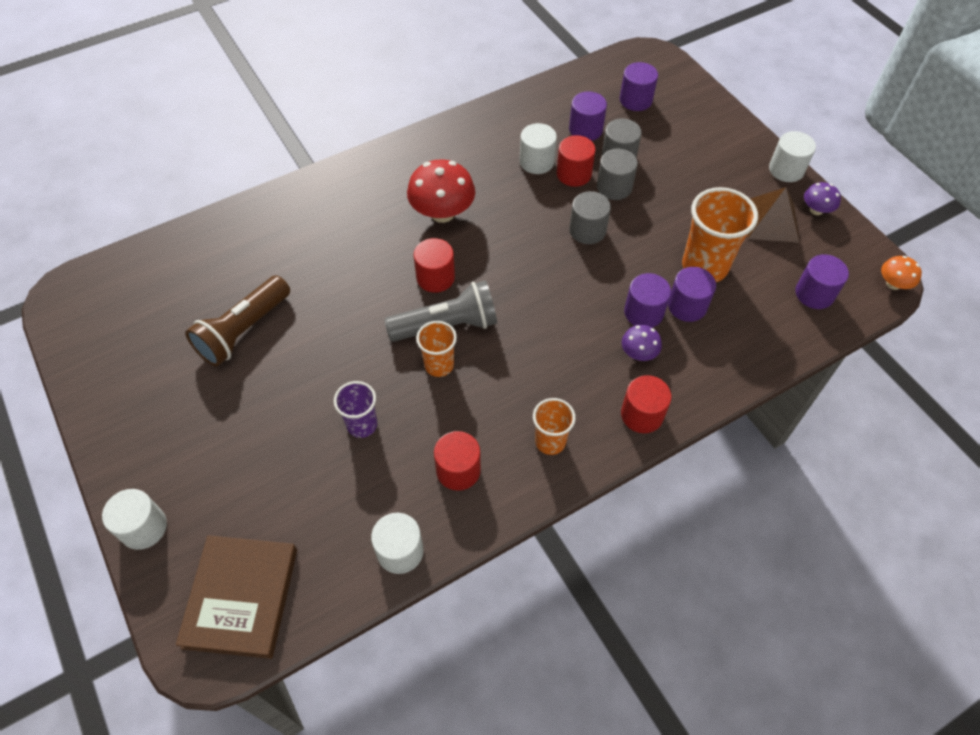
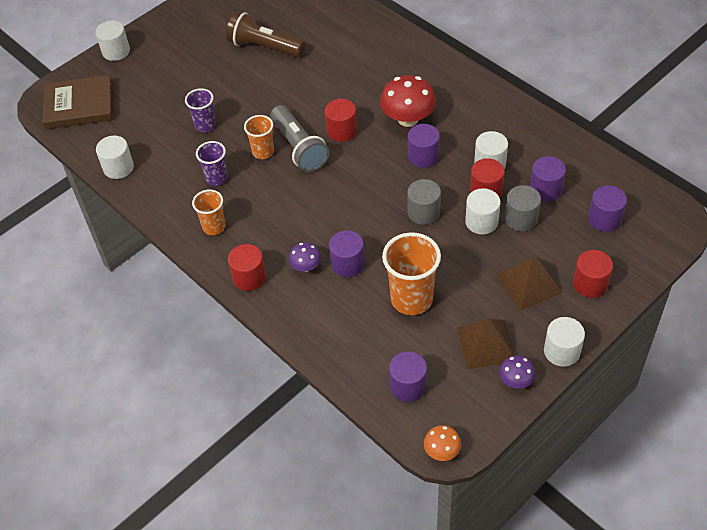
camera: 80 degrees right, 5 degrees down
red cylinder [434,431,481,491] -> red cylinder moved to [573,250,613,298]
grey cylinder [597,148,638,200] -> white cylinder [465,188,501,234]
purple cylinder [668,267,716,322] -> purple cylinder moved to [408,124,440,168]
none -> purple cup [196,141,228,186]
none -> brown pyramid [497,257,562,310]

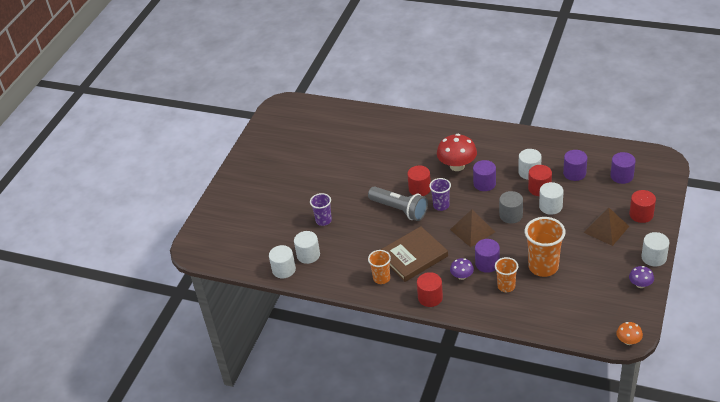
camera: 25 degrees left, 10 degrees down
brown book [42,75,113,129] -> brown book moved to [381,226,448,282]
white cylinder [95,21,130,61] -> white cylinder moved to [294,231,320,264]
purple cup [196,141,228,186] -> purple cup moved to [429,178,451,211]
brown flashlight [226,11,305,57] -> none
orange cup [244,115,274,159] -> orange cup moved to [495,257,518,292]
purple cylinder [389,351,427,402] -> none
brown pyramid [457,319,515,369] -> brown pyramid moved to [450,210,495,247]
grey cylinder [505,185,541,231] -> none

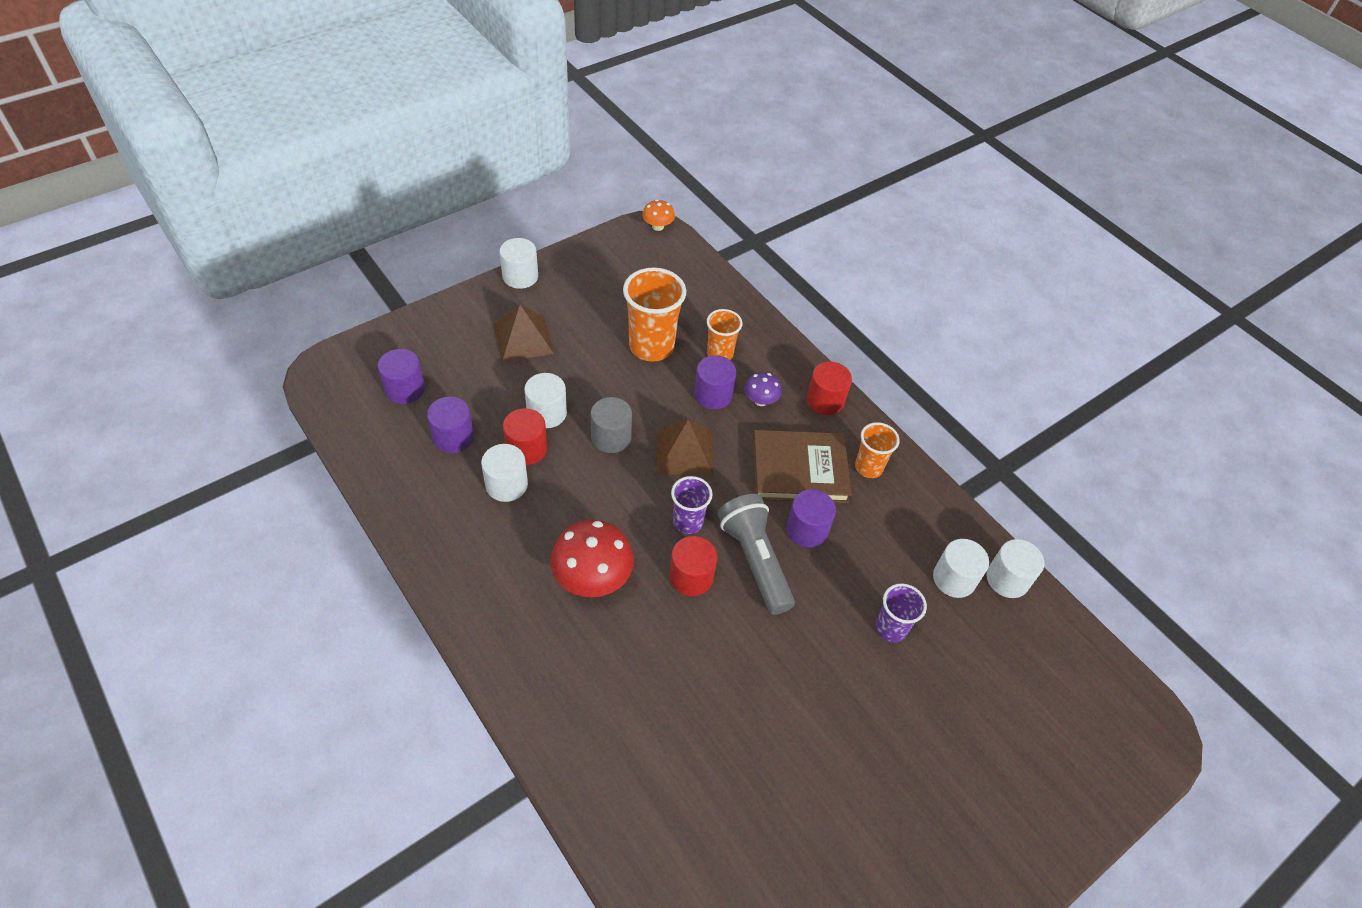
camera: 155 degrees left, 10 degrees up
purple cylinder [473,160,496,191] -> purple cylinder moved to [786,489,836,548]
red cylinder [629,190,656,223] -> none
purple mushroom [629,266,654,288] -> none

